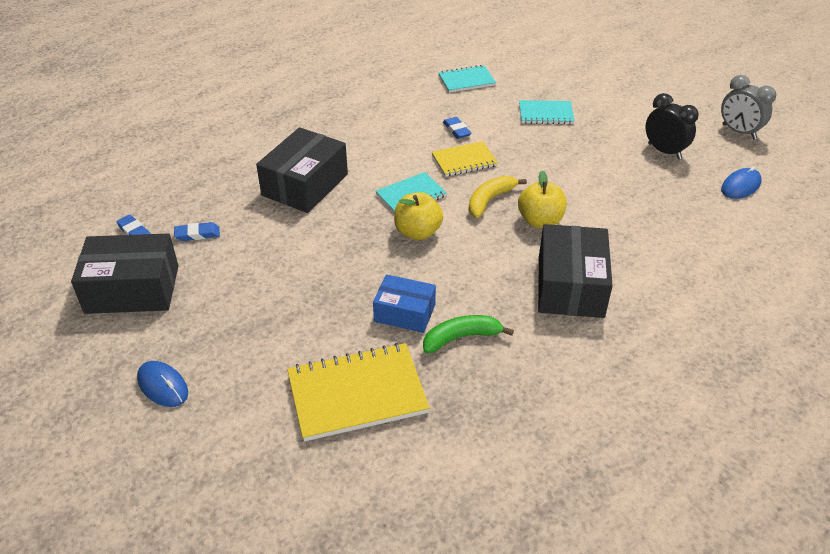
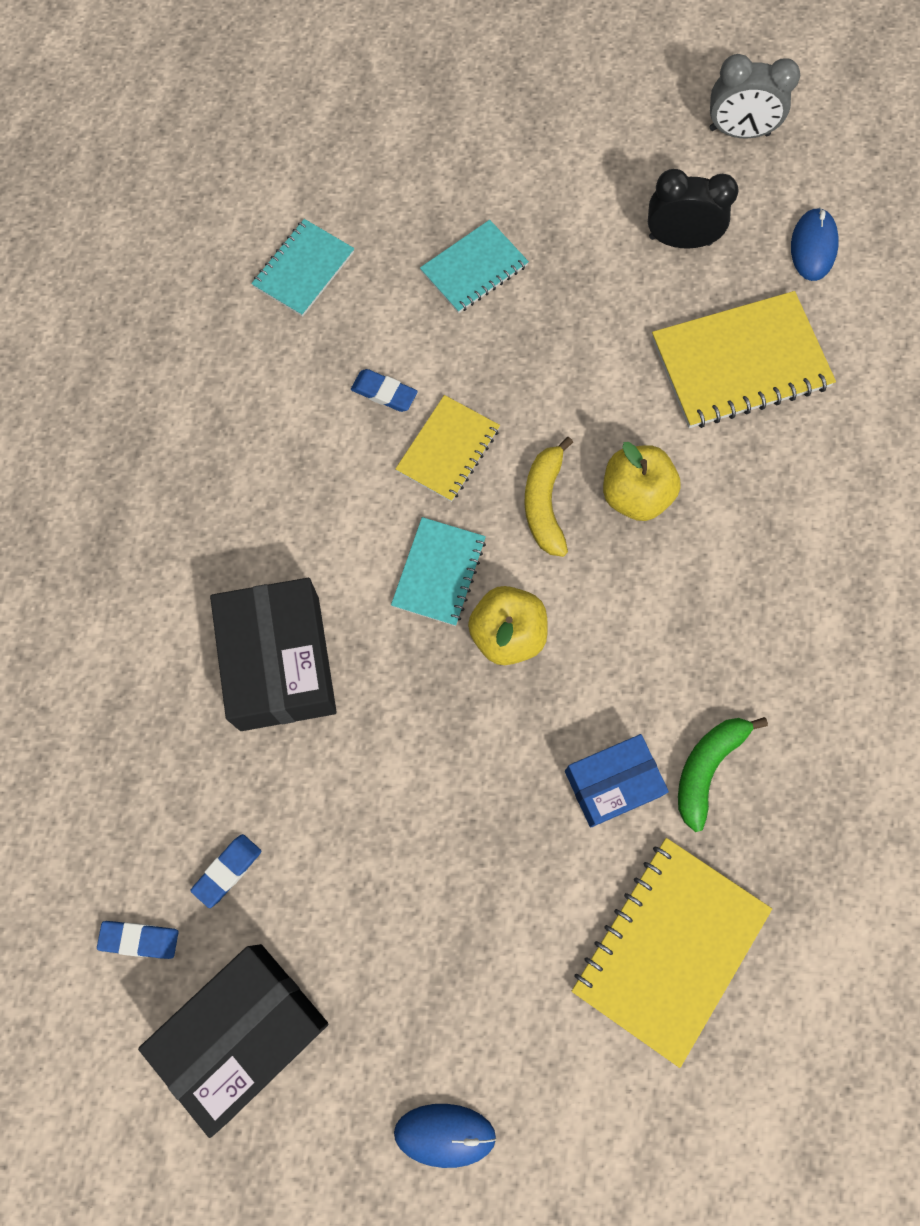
camera: 40 degrees left, 30 degrees up
black box [538,224,613,318] -> none
none -> yellow notebook [652,291,836,428]

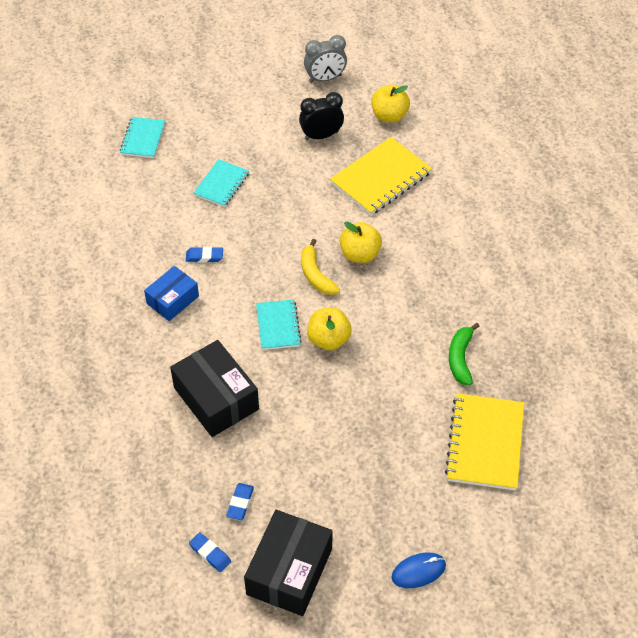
camera: 25 degrees left, 20 degrees down
blue eraser [97,921,179,959] -> blue eraser turned 60 degrees clockwise [189,532,231,572]
turquoise notebook [251,219,354,317] -> turquoise notebook moved to [120,117,165,158]
yellow notebook [395,395,500,502] -> none
blue box [565,734,669,828] -> blue box moved to [144,266,199,321]
blue mouse [791,207,839,281] -> yellow apple [371,85,410,123]

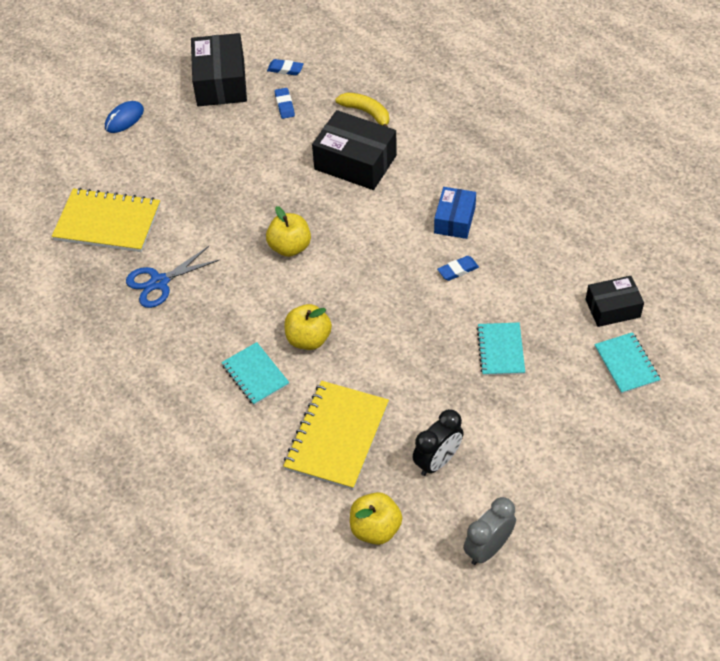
camera: 155 degrees right, 0 degrees up
turquoise notebook [256,299,301,350] -> turquoise notebook moved to [221,342,290,405]
yellow banana [301,239,340,295] -> yellow banana moved to [335,92,389,127]
yellow notebook [445,393,524,491] -> yellow notebook turned 60 degrees counterclockwise [52,188,160,252]
green banana [449,323,479,385] -> blue scissors [126,246,219,308]
none -> black box [586,276,644,327]

